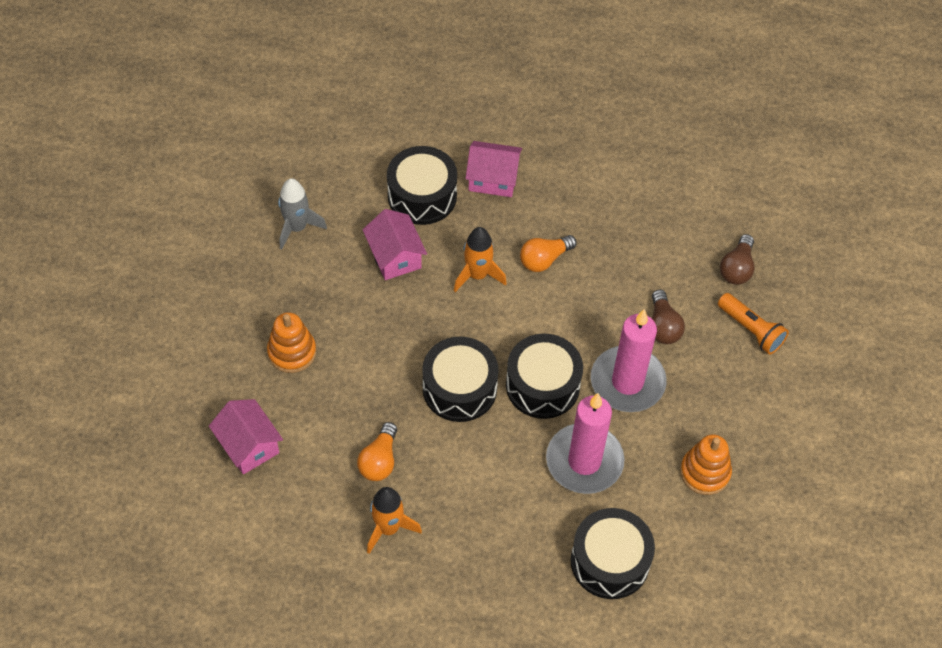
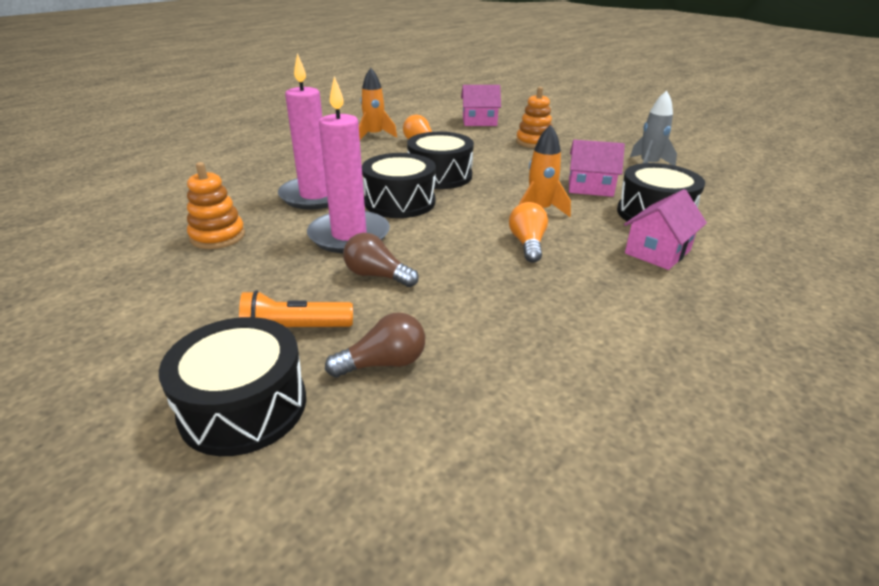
camera: 125 degrees right, 25 degrees down
black drum [571,508,655,599] -> black drum moved to [159,317,306,456]
brown light bulb [720,234,754,285] -> brown light bulb turned 105 degrees clockwise [325,312,425,378]

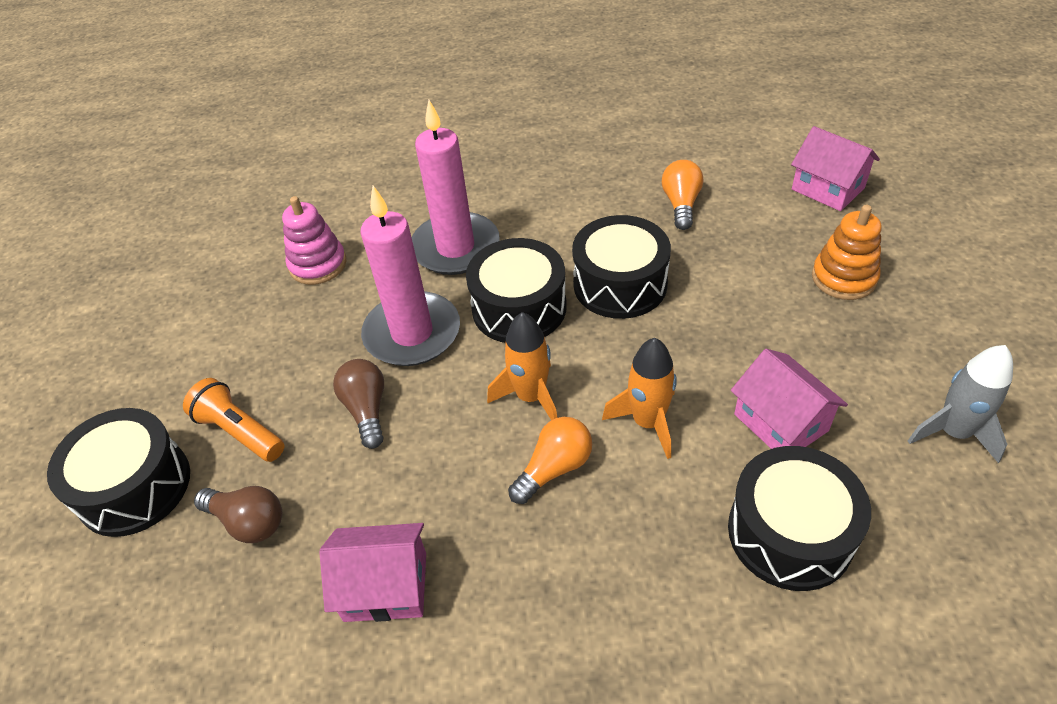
camera: 50 degrees right, 15 degrees up
orange stacking toy [187,162,245,249] -> pink stacking toy [282,196,346,285]
orange rocket [359,68,397,140] -> orange rocket moved to [487,312,558,420]
pink house [624,189,707,270] -> pink house moved to [319,523,426,622]

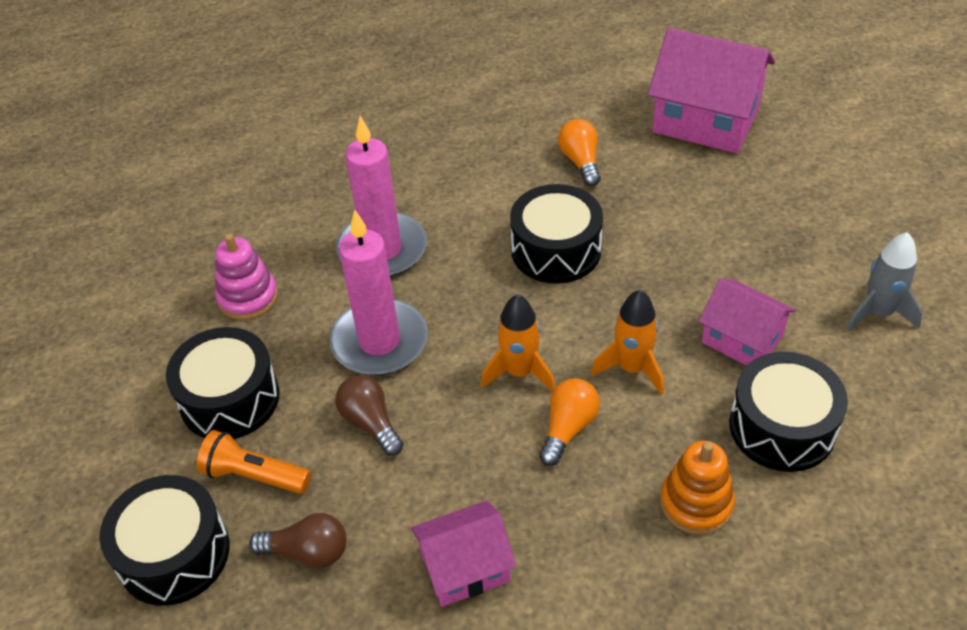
camera: 20 degrees left, 0 degrees up
black drum [466,238,567,343] -> black drum moved to [166,327,280,439]
pink house [791,126,880,211] -> pink house [648,28,775,153], size x1.69
orange stacking toy [812,205,882,300] -> orange stacking toy moved to [660,441,735,535]

